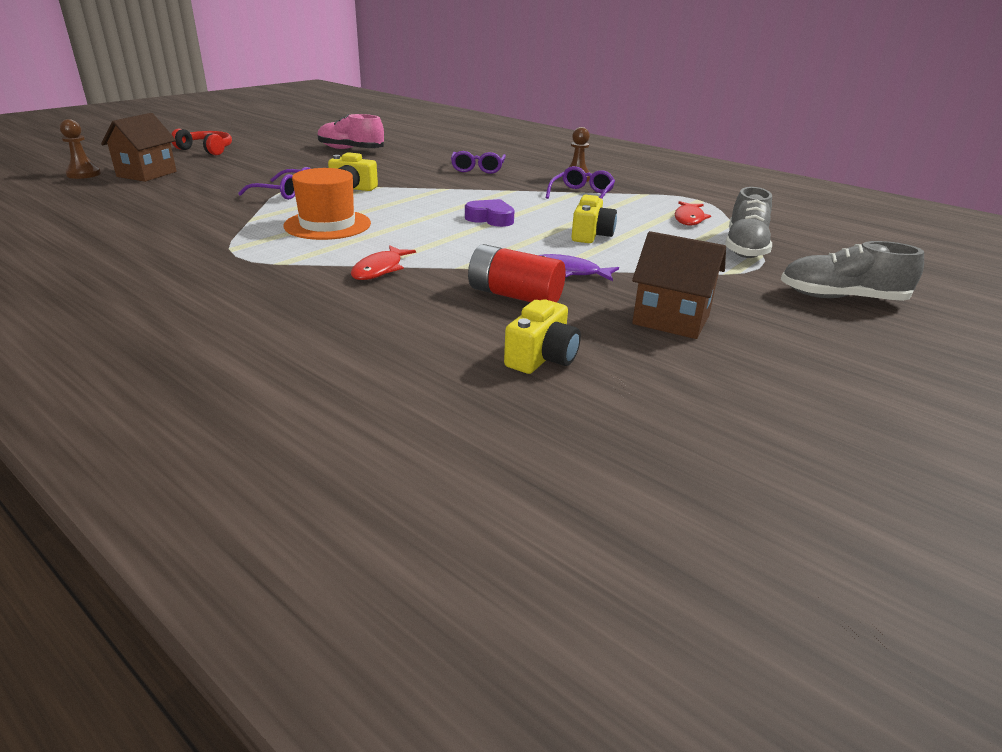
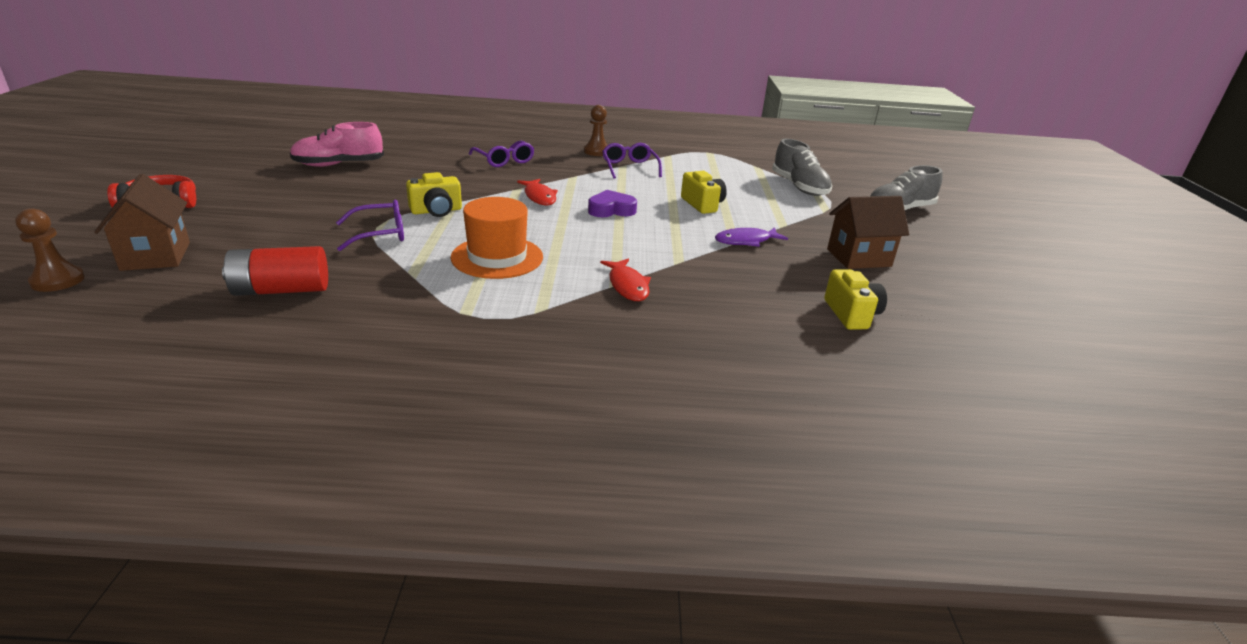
camera: 40 degrees left, 0 degrees up
red battery [468,244,566,303] -> red battery moved to [222,246,328,296]
red fish [675,201,711,226] -> red fish moved to [517,179,558,205]

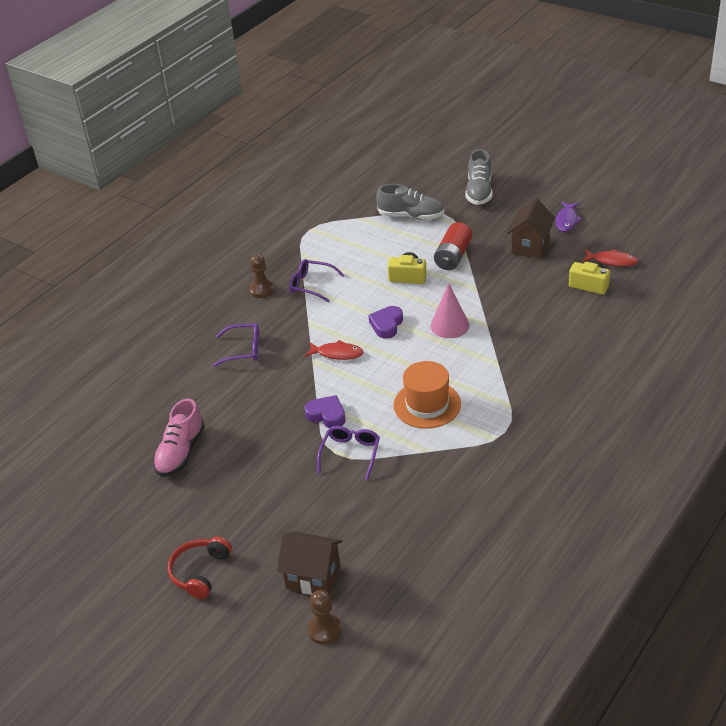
camera: 50 degrees left, 10 degrees up
red battery [222,246,328,296] -> red battery moved to [434,222,472,270]
yellow camera [406,172,462,217] -> purple heart [305,395,346,428]
red fish [600,259,651,301] -> red fish moved to [582,249,638,267]
purple fish [715,227,788,247] -> purple fish moved to [555,201,582,232]
none -> pink cone [430,283,469,338]

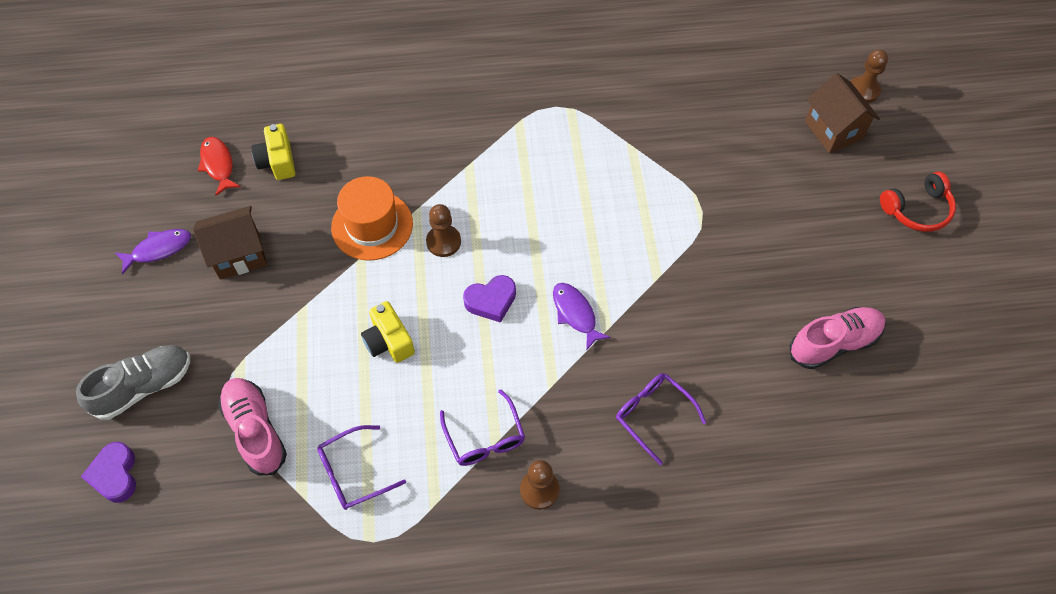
camera: 135 degrees left, 20 degrees up
red fish [305,340,364,360] -> purple fish [553,283,611,351]
purple heart [305,395,346,428] -> purple heart moved to [81,442,136,503]
purple glasses [317,426,380,480] -> purple glasses moved to [317,425,406,510]
grey shoe [376,184,444,220] -> pink shoe [218,378,287,475]
orange hat [394,361,461,429] -> orange hat moved to [331,176,413,261]
pink cone [430,283,469,338] -> brown pawn [426,204,461,257]
red battery [434,222,472,270] -> none

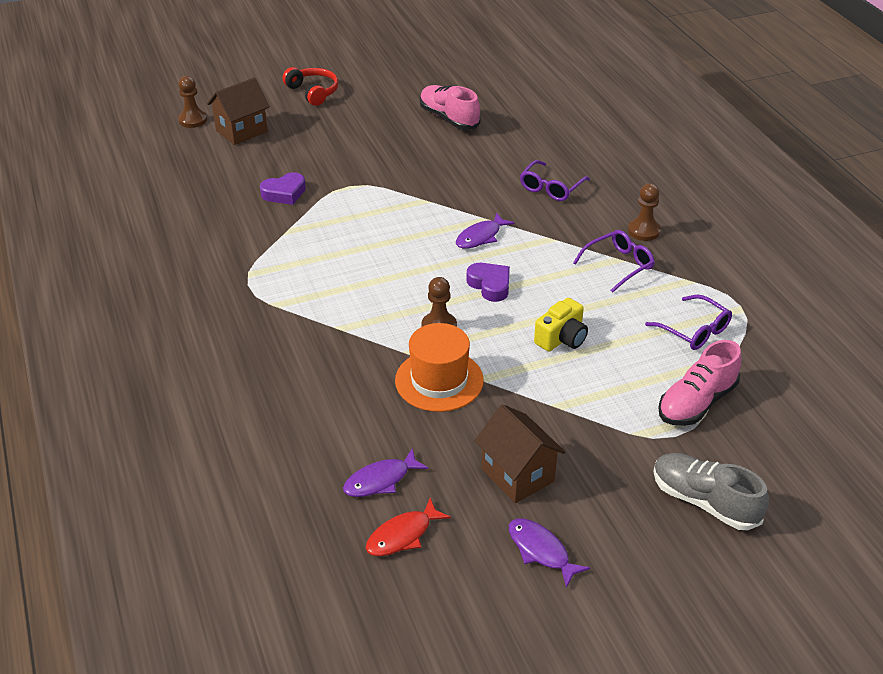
camera: 105 degrees left, 20 degrees down
purple heart [81,442,136,503] -> purple heart moved to [260,172,306,205]
yellow camera [251,124,295,180] -> purple fish [343,448,429,497]

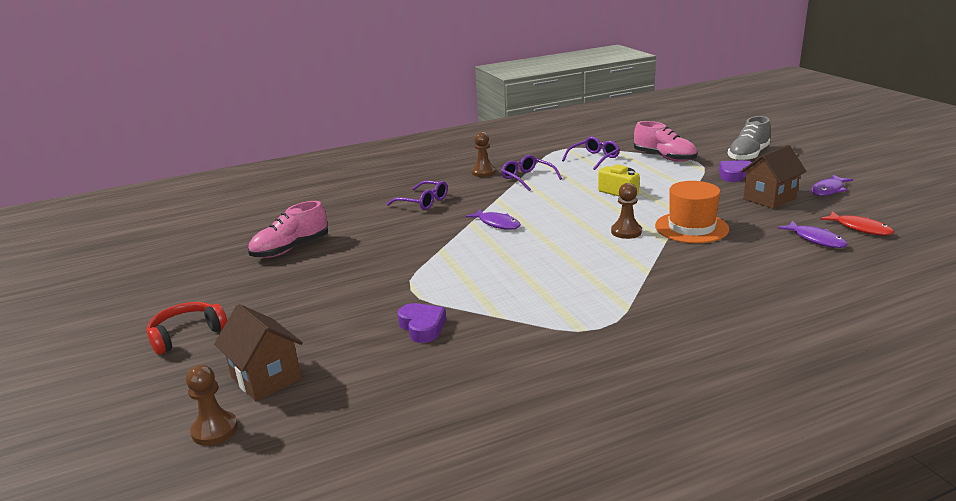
camera: 90 degrees left, 15 degrees down
purple heart [467,263,510,302] -> purple heart moved to [719,160,752,182]

